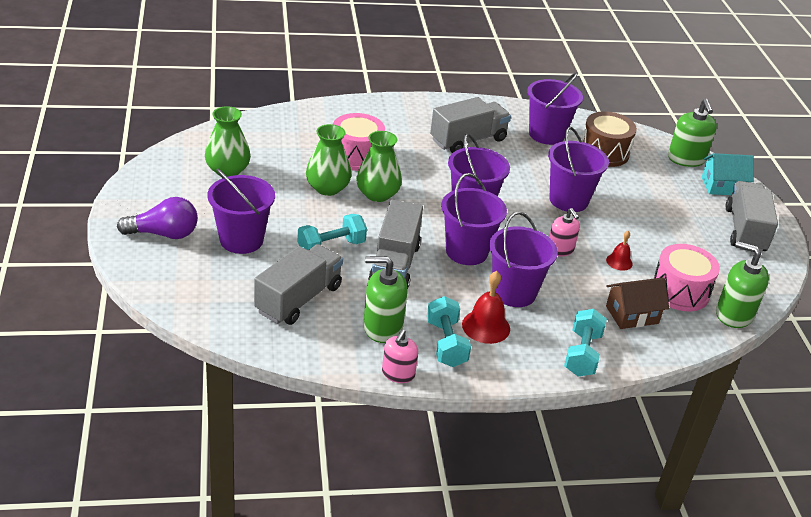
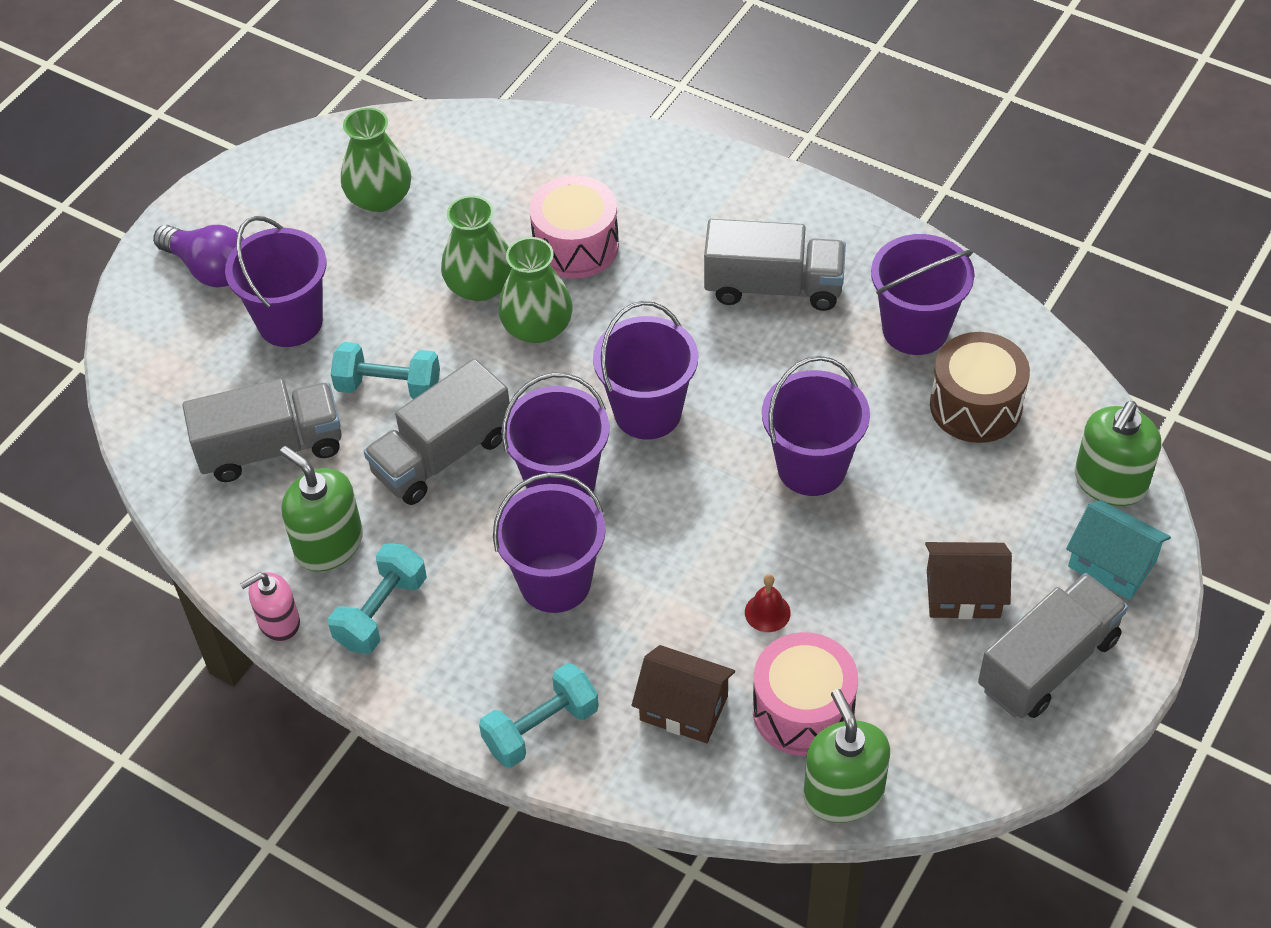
camera: 45 degrees right, 15 degrees up
red bell [462,271,510,344] -> none
pink soap dispenser [549,208,580,256] -> none
none -> brown house [925,542,1012,619]

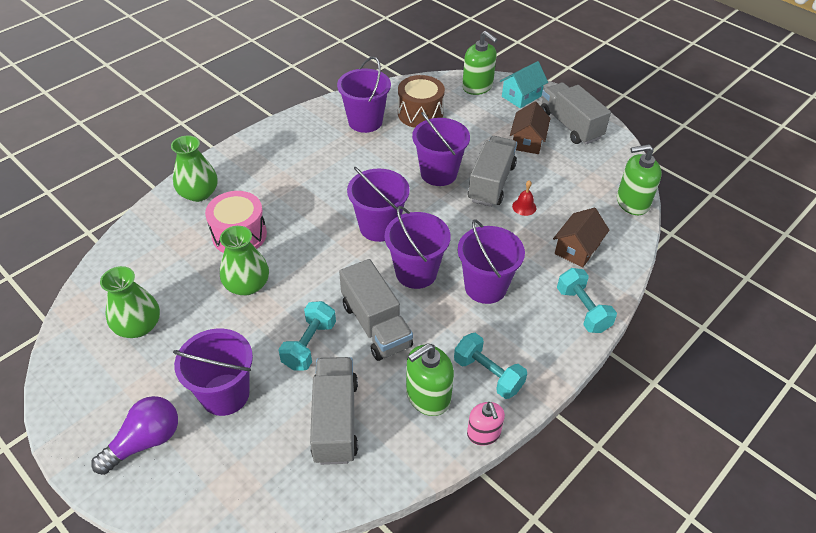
camera: 80 degrees left, 5 degrees down
green vase [498,237,573,343] -> green vase moved to [171,135,218,202]
grey truck [704,219,846,311] -> grey truck moved to [468,136,517,207]
pink drum [753,632,858,756] -> none

